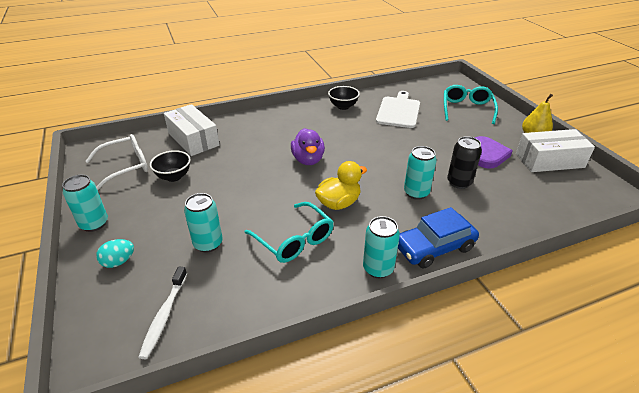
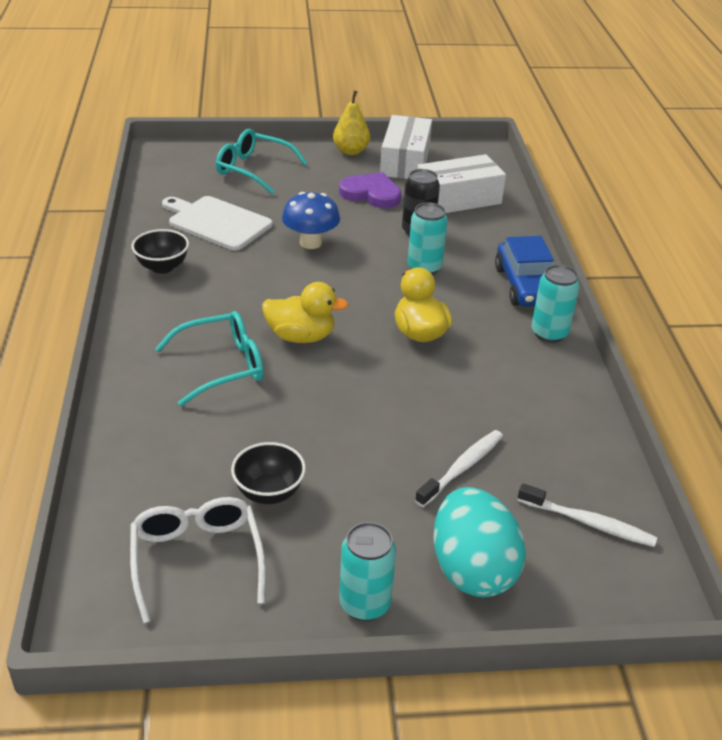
camera: 75 degrees left, 0 degrees up
turquoise egg [96,239,134,268] -> turquoise egg [433,487,526,597], size x2.03
white box [164,104,220,156] -> white box moved to [417,154,506,213]
turquoise can [184,193,223,253] -> white toothbrush [415,430,503,507]
turquoise glasses [244,202,334,263] -> turquoise glasses moved to [155,311,264,406]
purple duck [291,128,325,165] -> yellow duck [262,282,349,343]
none -> blue mushroom [282,192,340,249]

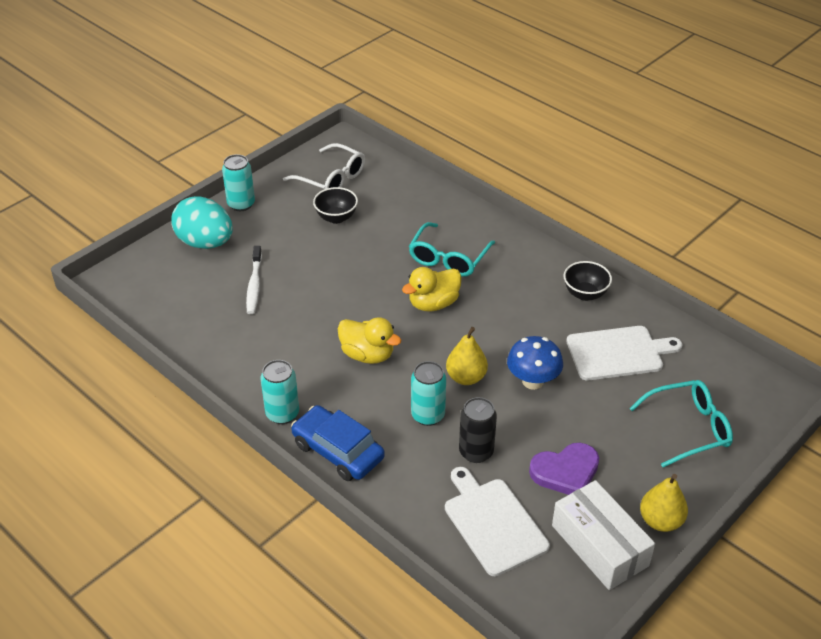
camera: 140 degrees right, 5 degrees up
white box [417,154,506,213] -> white cutting board [445,467,550,576]
white toothbrush [518,483,657,547] -> none
none -> yellow pear [446,327,488,385]

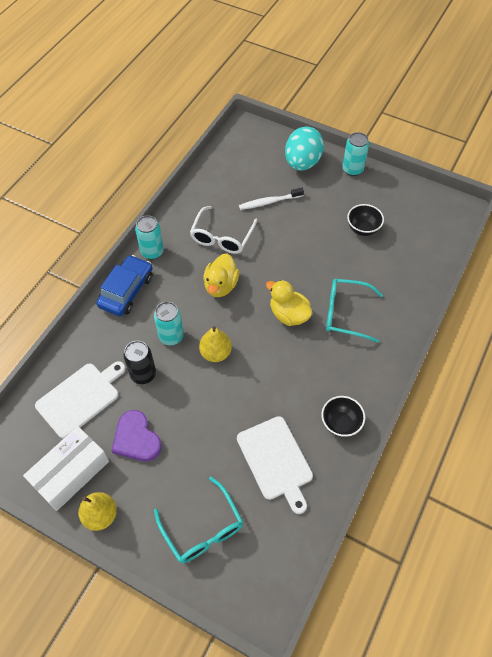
camera: 75 degrees right, 15 degrees up
white glasses [283,143,365,189] -> white glasses moved to [190,206,258,254]
blue mushroom [507,336,563,390] -> none

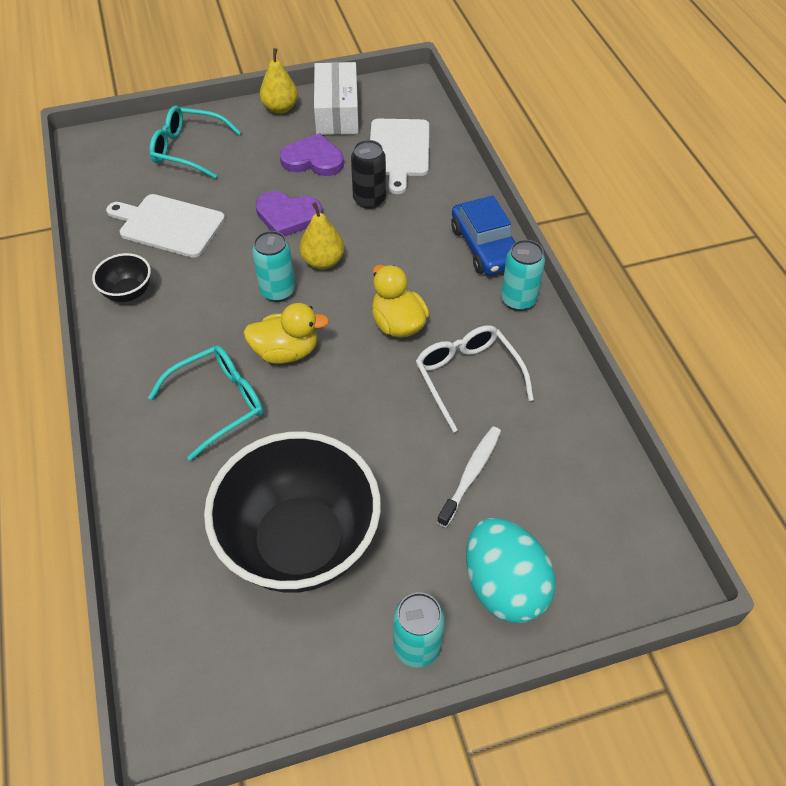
camera: 135 degrees right, 5 degrees down
turquoise can [154,302,184,345] -> turquoise can moved to [252,231,295,302]
black bowl [347,204,384,236] -> black bowl [204,431,381,593], size x2.36
none -> purple heart [255,191,323,236]

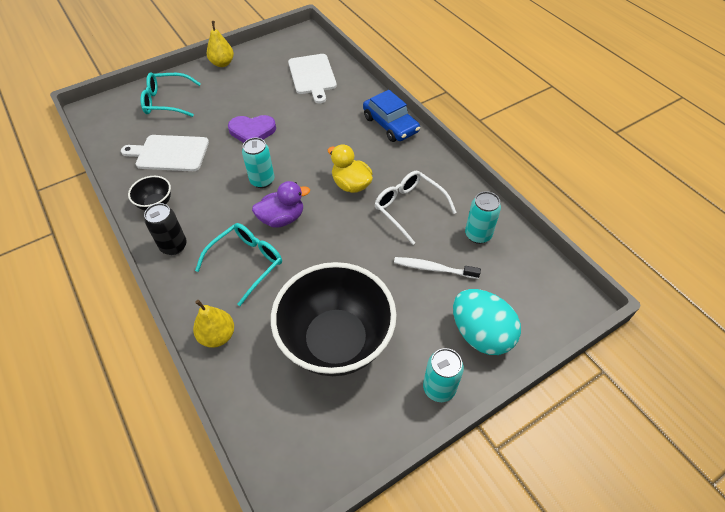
camera: 15 degrees left, 0 degrees up
yellow duck [243,303,329,364] -> purple duck [252,181,310,228]
purple heart [280,133,344,176] -> none
yellow pear [300,202,344,269] -> yellow pear moved to [193,300,234,348]
white box [314,62,359,135] -> none
black can [351,140,386,209] -> black can moved to [144,203,187,255]
white toothbrush [437,426,501,527] -> white toothbrush turned 90 degrees counterclockwise [394,257,481,279]
turquoise can [501,240,545,311] -> turquoise can moved to [465,191,501,244]

